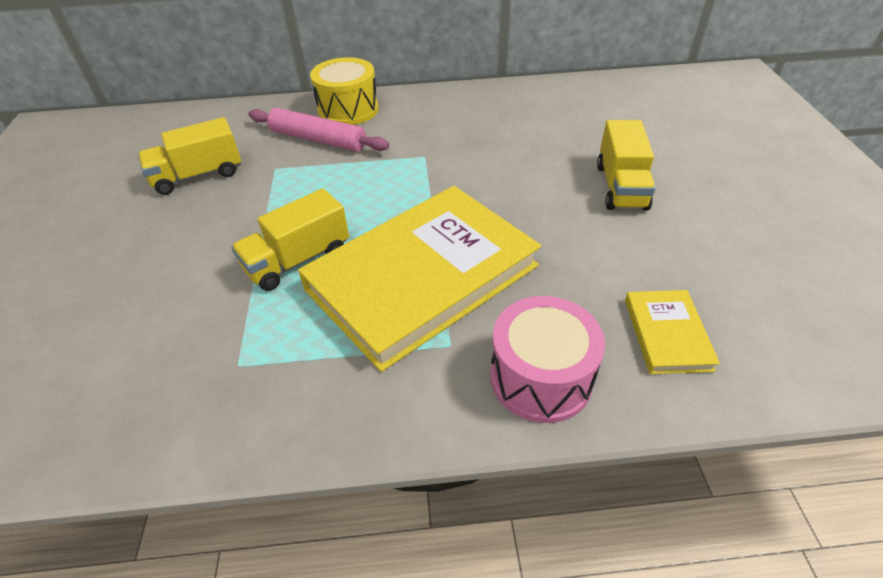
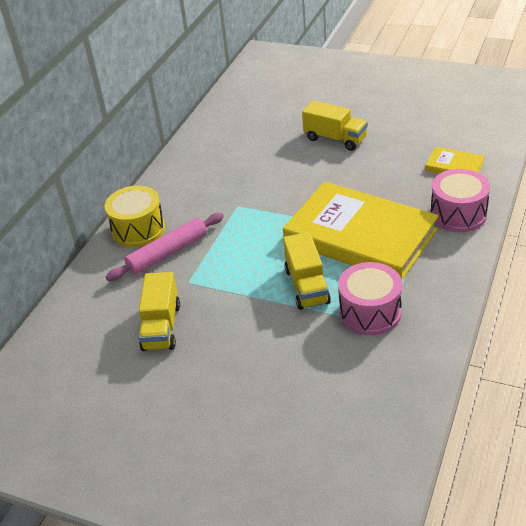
camera: 60 degrees left, 5 degrees down
yellow book [298,186,541,372] -> yellow book turned 45 degrees counterclockwise [283,182,439,280]
none -> pink drum [338,262,402,335]

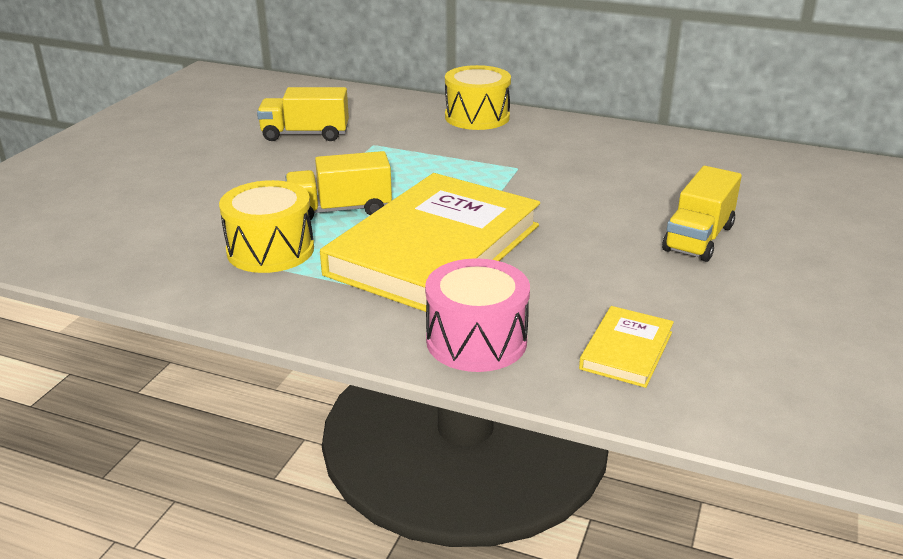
camera: 85 degrees right, 10 degrees down
pink rolling pin [106,213,224,281] -> none
pink drum [338,262,402,335] -> yellow drum [219,180,314,273]

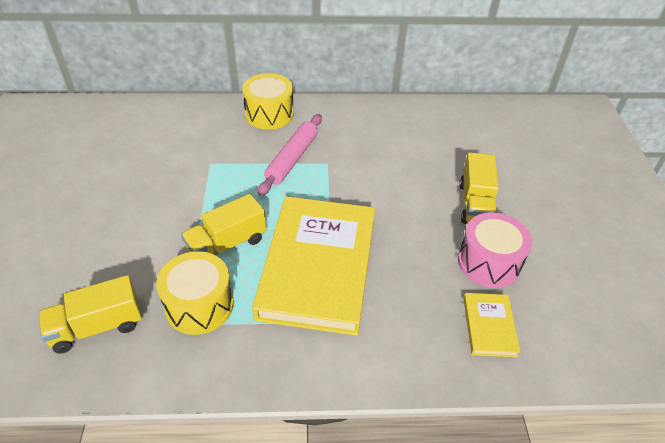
camera: 25 degrees left, 15 degrees up
yellow truck [257,87,349,141] -> yellow truck moved to [39,275,142,353]
pink drum [425,258,530,372] -> pink drum moved to [458,212,532,288]
none -> pink rolling pin [258,114,322,196]

